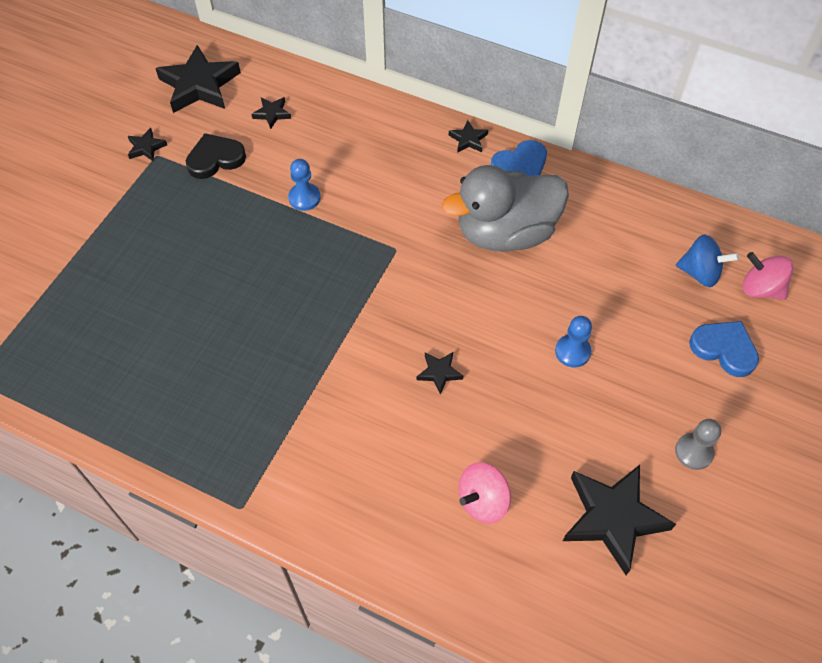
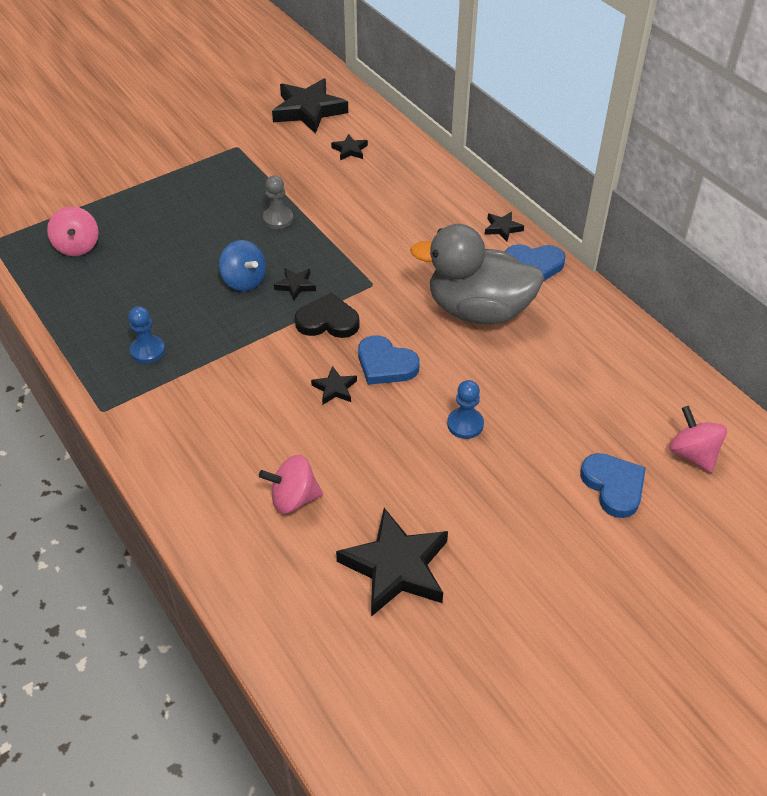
camera: 30 degrees right, 10 degrees down
black star [128,128,167,162] -> black star moved to [274,268,316,301]
black heart [186,133,246,179] -> black heart moved to [295,293,360,338]
blue pawn [288,159,321,211] -> blue pawn moved to [128,306,165,363]
grey pawn [675,419,721,470] -> grey pawn moved to [263,175,293,229]
blue spinning top [676,234,739,287] -> blue spinning top moved to [219,240,266,291]
none -> pink spinning top [47,206,99,256]
none -> blue heart [358,335,420,385]

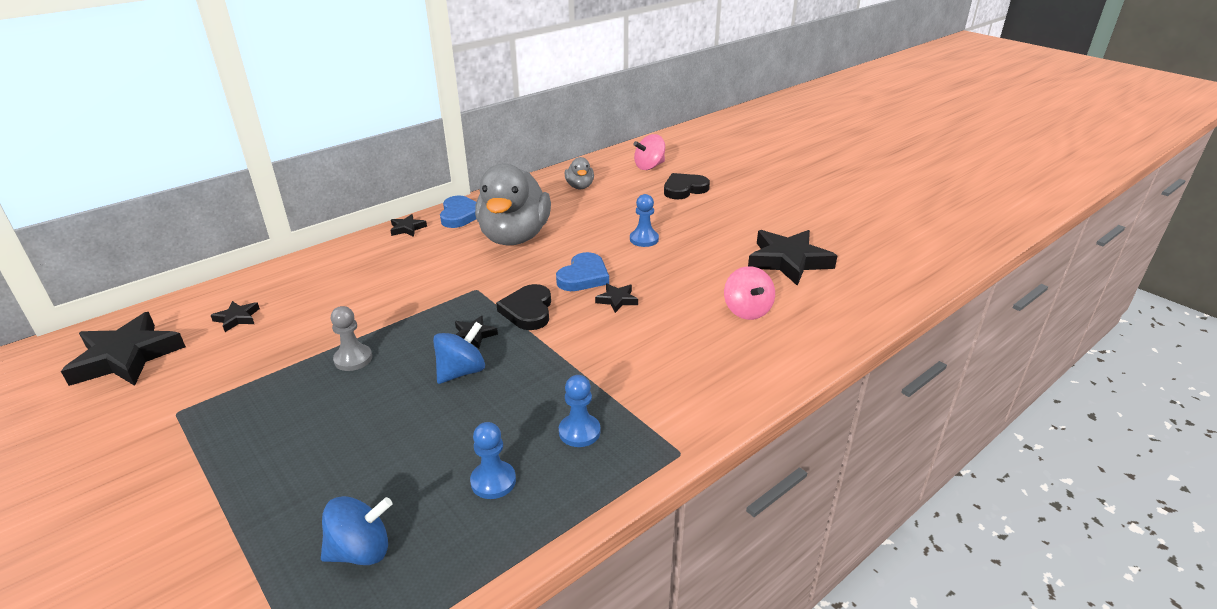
camera: 95 degrees left, 15 degrees down
pink spinning top [47,206,99,256] -> blue spinning top [321,496,392,565]
blue heart [580,453,646,518] -> black heart [664,173,710,199]
none -> blue pawn [470,422,516,499]
none -> grey duck [565,157,594,189]

